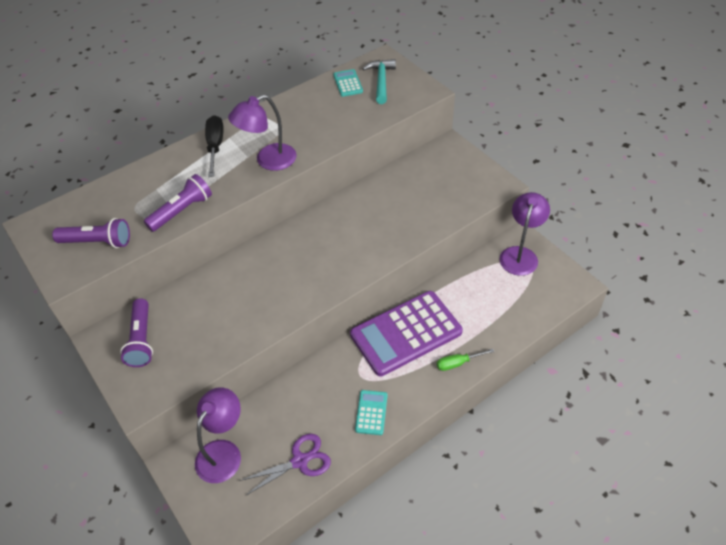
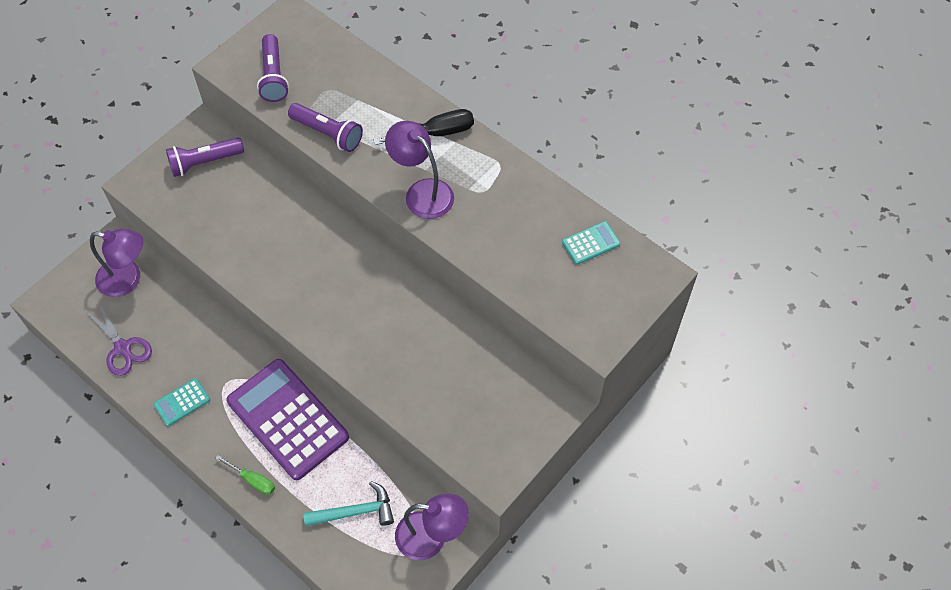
camera: 75 degrees right, 10 degrees up
turquoise calculator [355,390,388,435] -> turquoise calculator turned 150 degrees clockwise [153,378,210,426]
turquoise hammer [362,59,396,104] -> turquoise hammer moved to [303,481,394,527]
green screwdriver [437,349,494,371] -> green screwdriver turned 150 degrees clockwise [215,455,275,495]

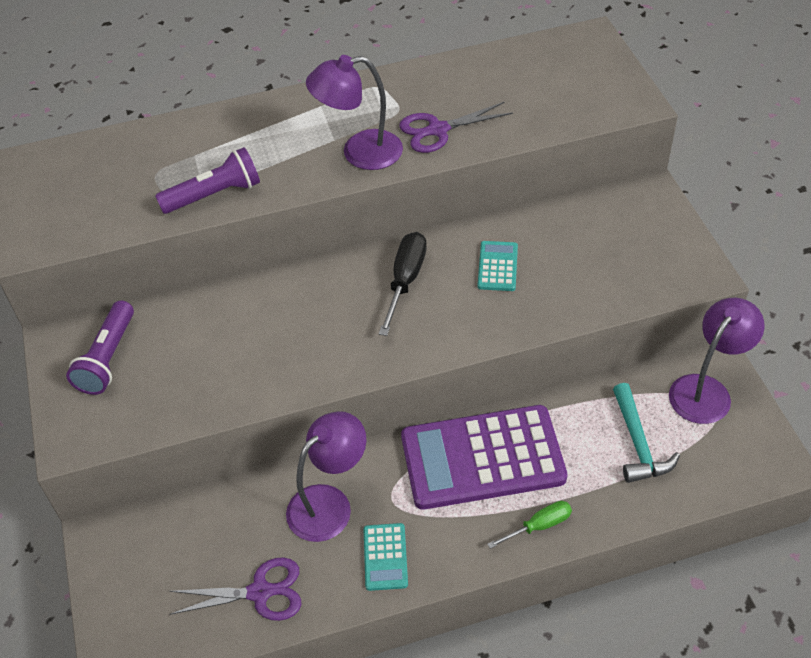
camera: 55 degrees left, 10 degrees down
purple lamp [90,229,143,297] -> purple lamp moved to [286,411,366,542]
purple flashlight [257,34,289,102] -> none
turquoise hammer [303,481,394,527] -> turquoise hammer turned 150 degrees clockwise [613,383,680,483]
black screwdriver [373,109,474,145] -> black screwdriver moved to [379,232,427,336]
turquoise calculator [562,221,620,265] -> turquoise calculator moved to [478,241,518,291]
none -> purple scissors [399,102,513,153]

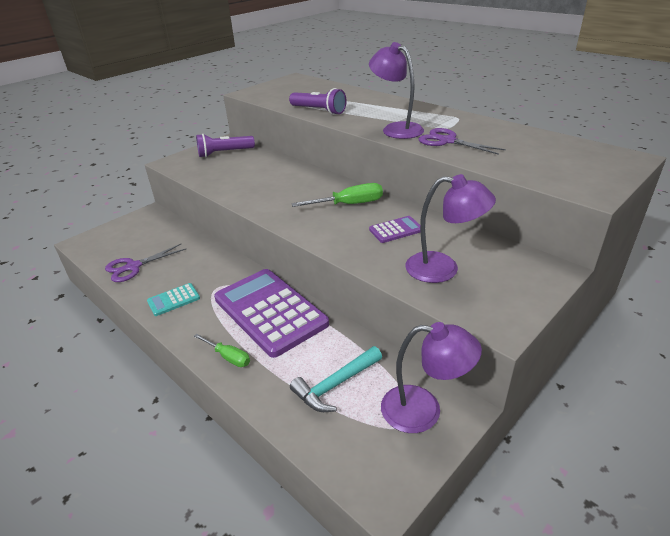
camera: 60 degrees right, 15 degrees down
purple scissors [169,557,301,621] -> purple scissors turned 90 degrees clockwise [105,244,186,282]
purple lamp [286,411,366,542] -> purple lamp moved to [406,174,496,283]
black screwdriver [379,232,427,336] -> green screwdriver [291,183,383,207]
turquoise calculator [478,241,518,291] -> purple calculator [369,216,420,243]

